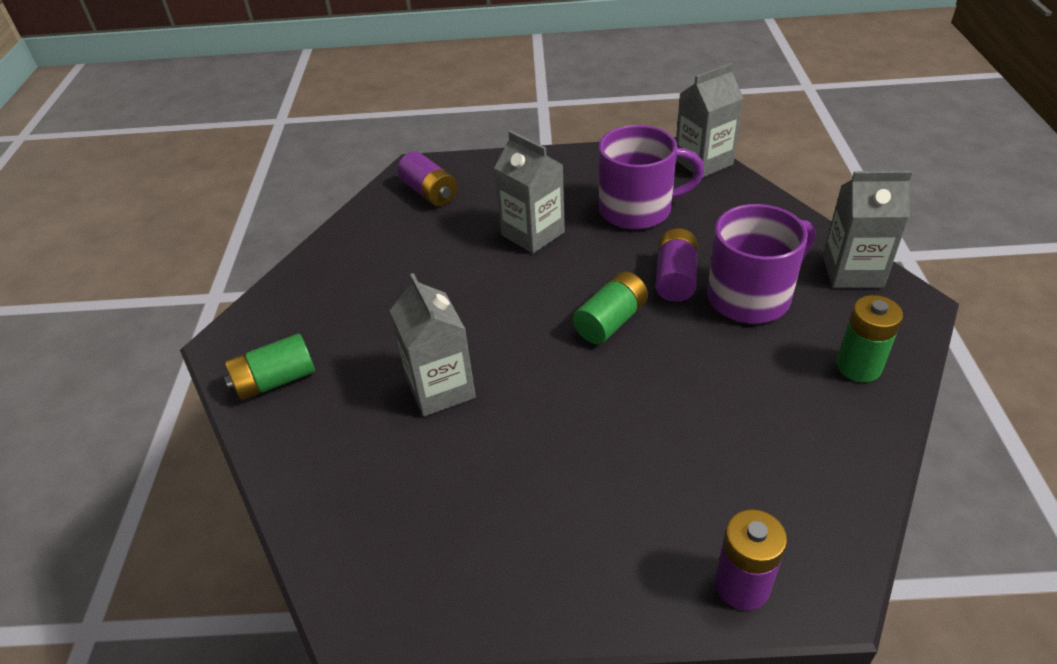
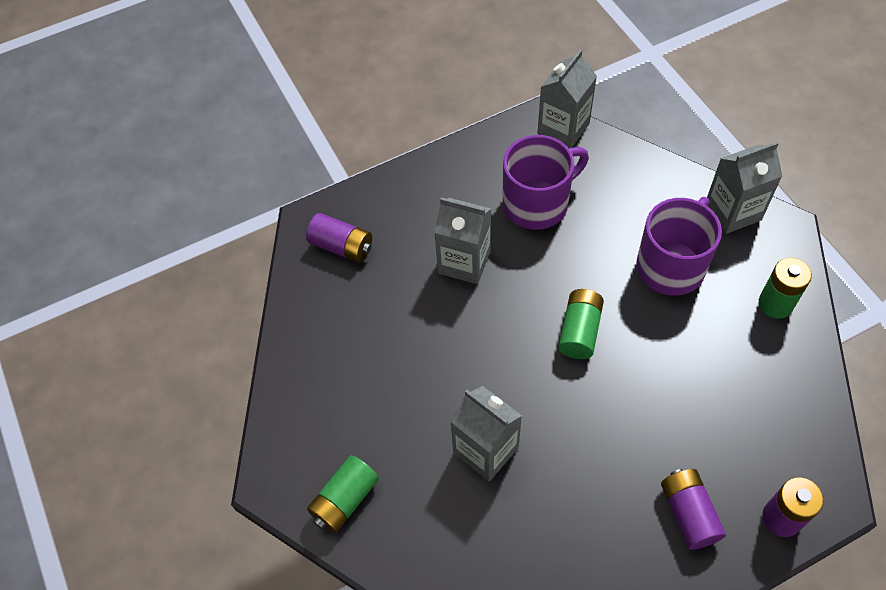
camera: 25 degrees left, 15 degrees up
purple battery [655,228,698,302] -> purple battery moved to [661,469,726,550]

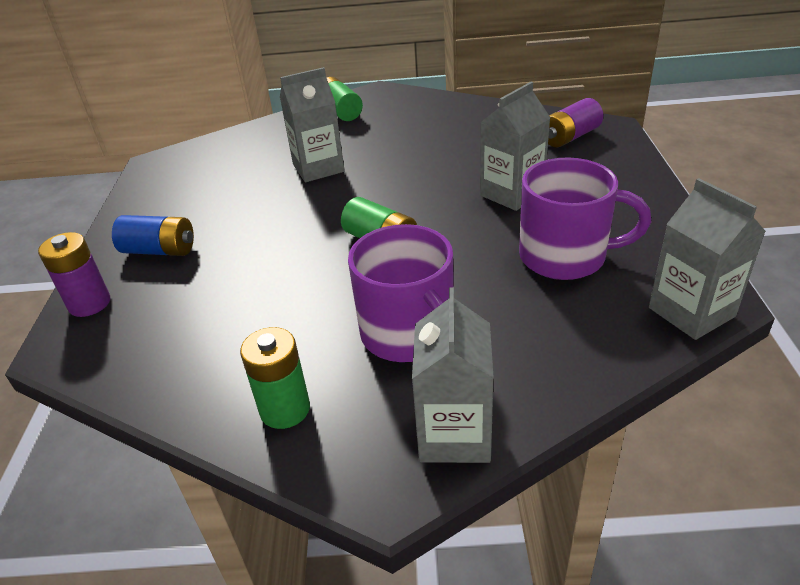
camera: 115 degrees right, 20 degrees down
purple mug [503,135,589,230] -> purple mug turned 75 degrees counterclockwise [519,157,651,280]
purple battery [661,469,726,550] -> blue battery [112,215,194,256]

